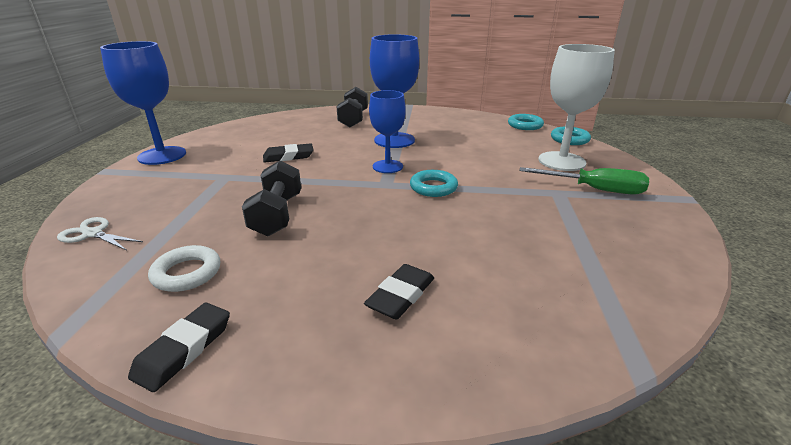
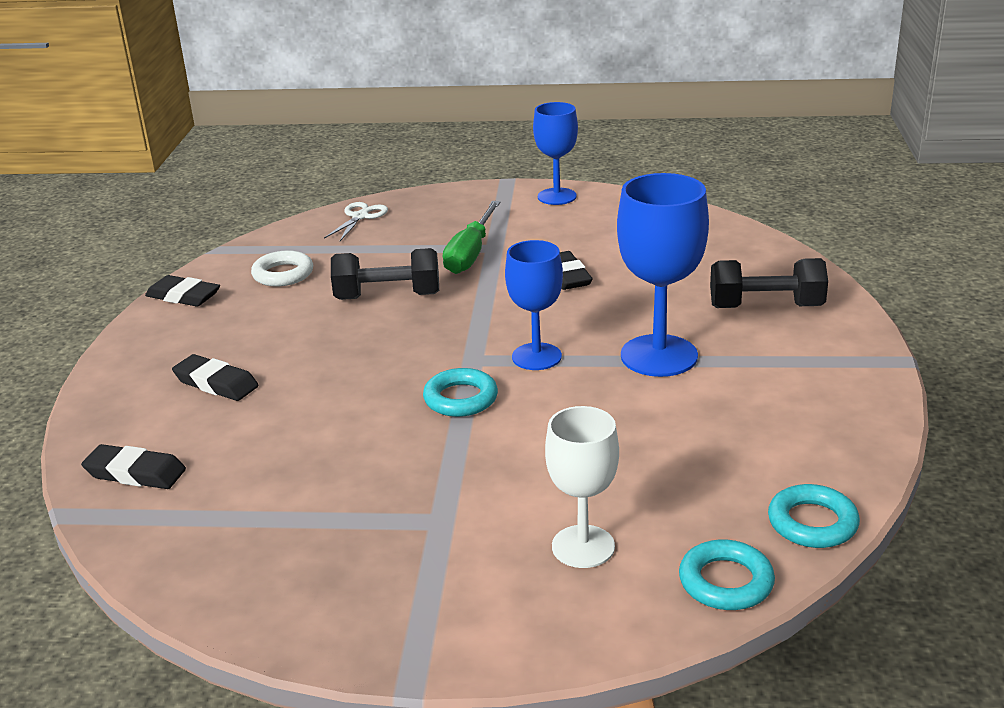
camera: 90 degrees right, 0 degrees up
blue goblet [100,41,186,165] -> blue goblet [533,102,578,205], size x0.66
green screwdriver [519,167,649,195] -> green screwdriver moved to [443,201,500,274]
white goblet [538,44,615,171] -> white goblet [545,406,619,568], size x0.66
none -> black eraser [81,444,186,489]

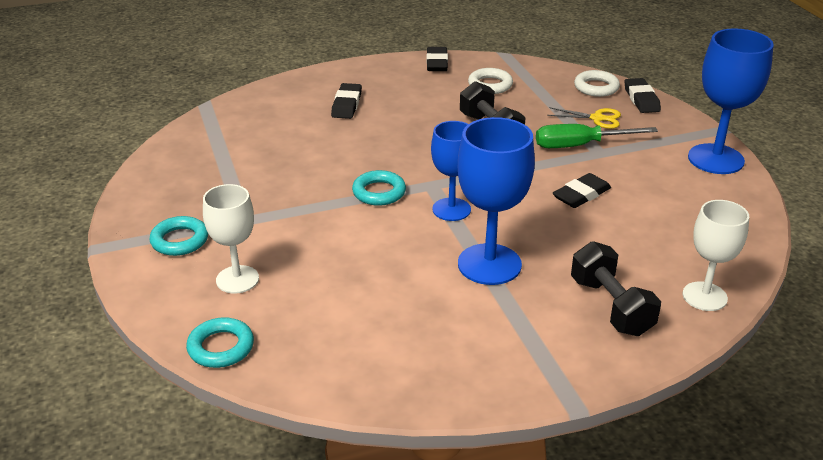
camera: 65 degrees right, 5 degrees up
black eraser [81,444,186,489] -> black eraser moved to [624,78,661,113]
white scissors [324,202,388,241] -> white ring [574,70,620,97]
blue goblet [533,102,578,205] -> blue goblet [688,28,774,174], size x1.53
turquoise ring [768,484,860,548] -> turquoise ring moved to [149,216,208,256]
none -> yellow scissors [547,107,621,129]
none -> white goblet [683,200,749,311]

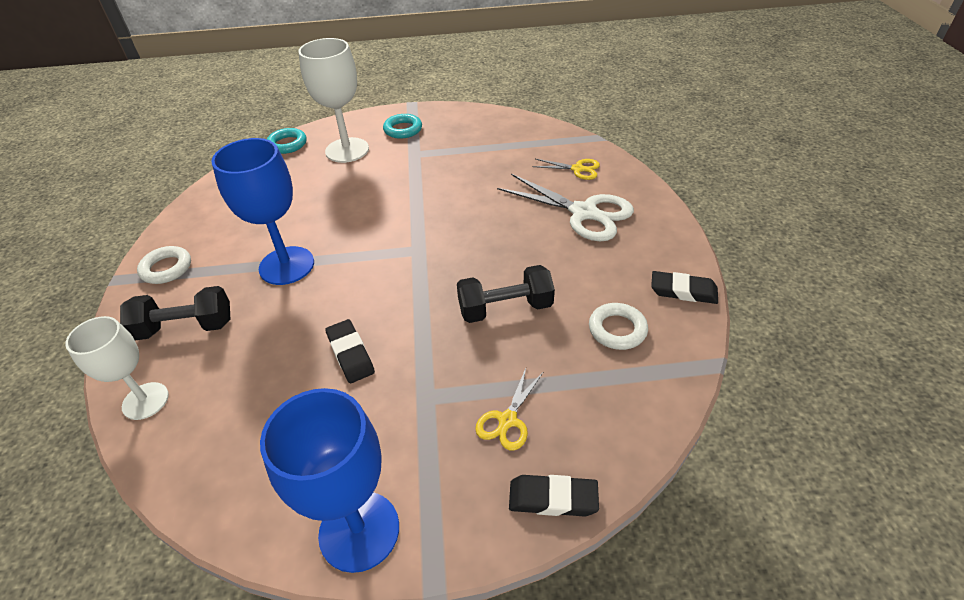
camera: 105 degrees right, 10 degrees up
white goblet [203,184,259,294] -> white goblet [298,38,369,163], size x1.53
black eraser [331,83,362,119] -> white scissors [497,174,634,241]
turquoise ring [352,170,406,206] -> none
blue goblet [431,121,471,221] -> none
green screwdriver [536,124,658,148] -> none
white ring [574,70,620,97] -> white ring moved to [137,246,191,284]
none -> yellow scissors [532,159,600,180]

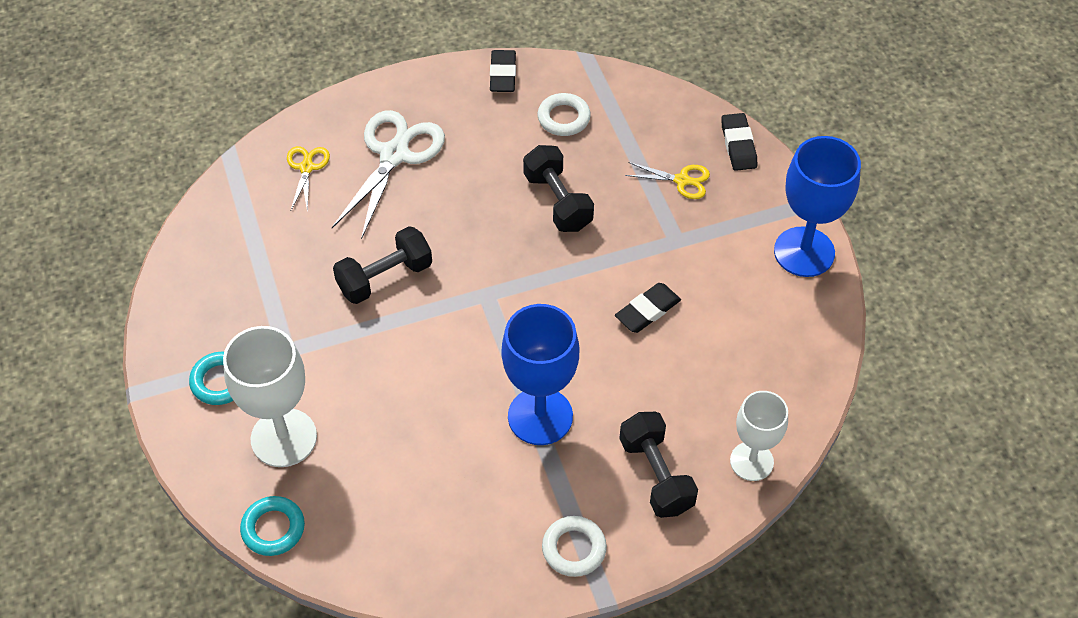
camera: 105 degrees left, 10 degrees up
none -> black dumbbell [333,226,432,304]

